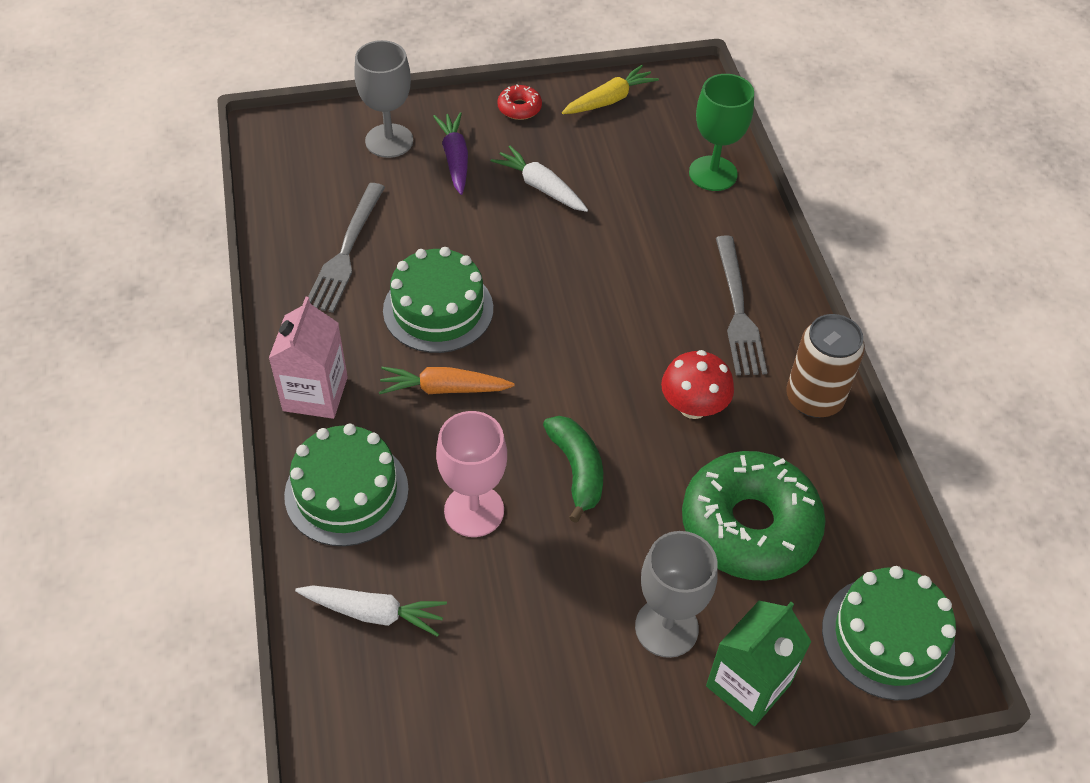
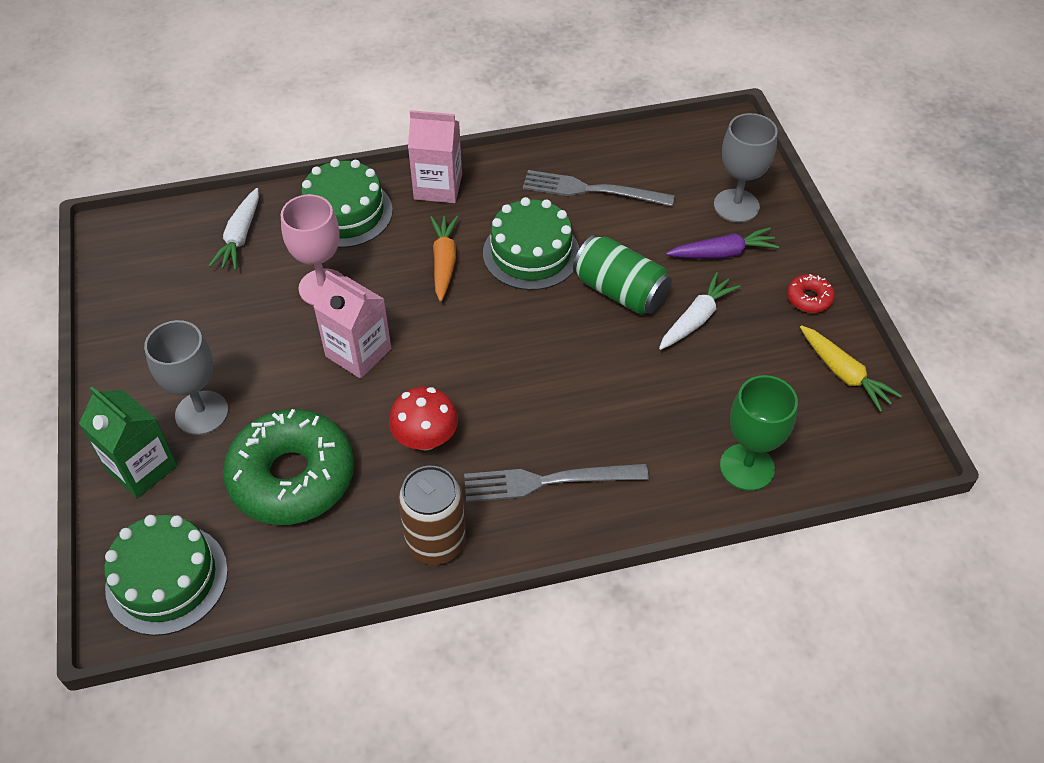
camera: 90 degrees right, 0 degrees up
green banana [543,416,603,523] -> pink carton [313,270,391,379]
none -> green can [573,235,672,315]

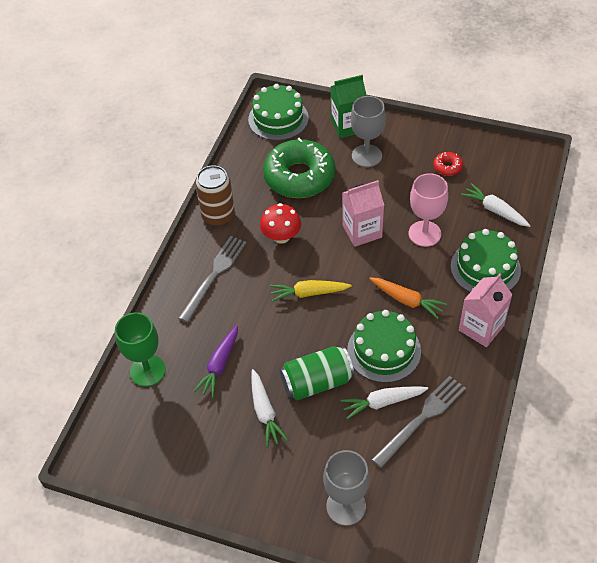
camera: 125 degrees right, 0 degrees up
purple carrot [666,227,779,259] -> purple carrot moved to [193,325,238,398]
red donut [787,274,835,313] -> red donut moved to [433,152,463,176]
yellow carrot [800,325,902,412] -> yellow carrot moved to [270,280,352,302]
none -> white carrot [340,386,428,419]

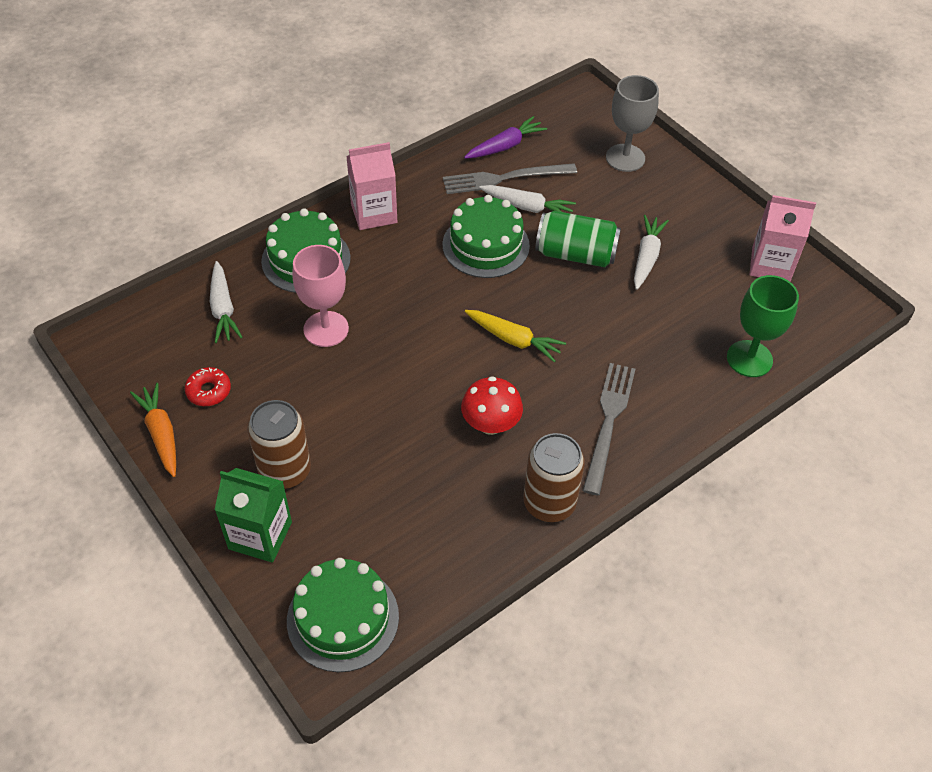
camera: 150 degrees left, 0 degrees up
grey fork [178,236,247,323] -> grey fork turned 135 degrees clockwise [583,363,635,495]
purple carrot [193,325,238,398] -> purple carrot moved to [464,116,547,159]
green donut [263,138,335,198] -> none
pink carton [342,180,384,247] -> pink carton moved to [750,195,816,282]
grey goblet [351,96,386,167] -> brown can [247,400,311,489]
orange carrot [369,277,447,319] -> orange carrot moved to [130,383,176,477]

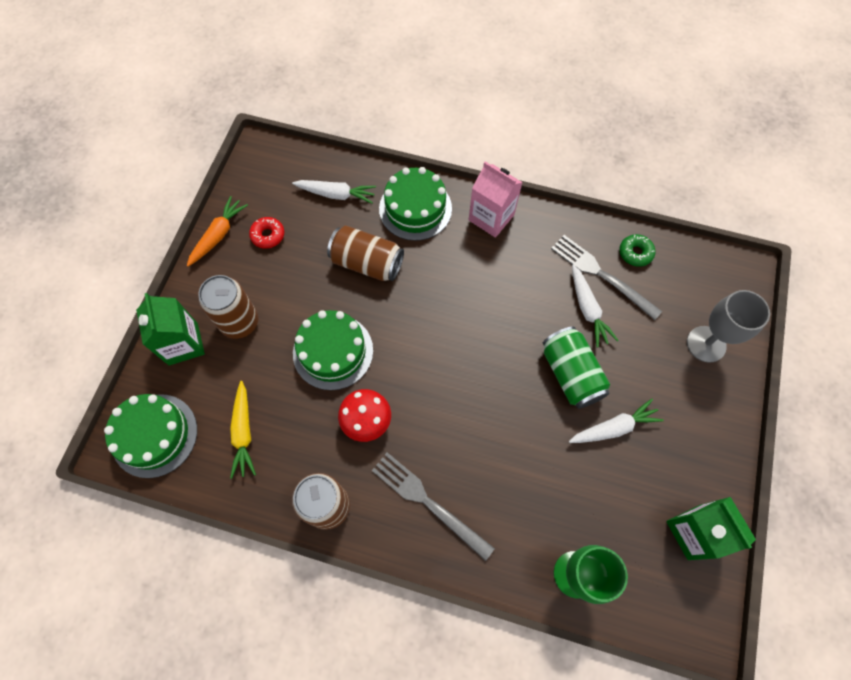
camera: 55 degrees right, 15 degrees up
white carrot [210,261,243,343] -> white carrot turned 120 degrees counterclockwise [292,180,376,204]
pink goblet [292,245,349,347] -> brown can [327,226,404,281]
green cake [442,195,530,278] -> green cake moved to [293,310,373,390]
purple carrot [464,116,547,159] -> green donut [619,234,655,267]
yellow carrot [465,310,566,362] -> yellow carrot moved to [230,381,256,479]
grey fork [583,363,635,495] -> grey fork turned 120 degrees counterclockwise [372,452,495,561]
pink carton [750,195,816,282] -> green carton [666,497,756,560]

